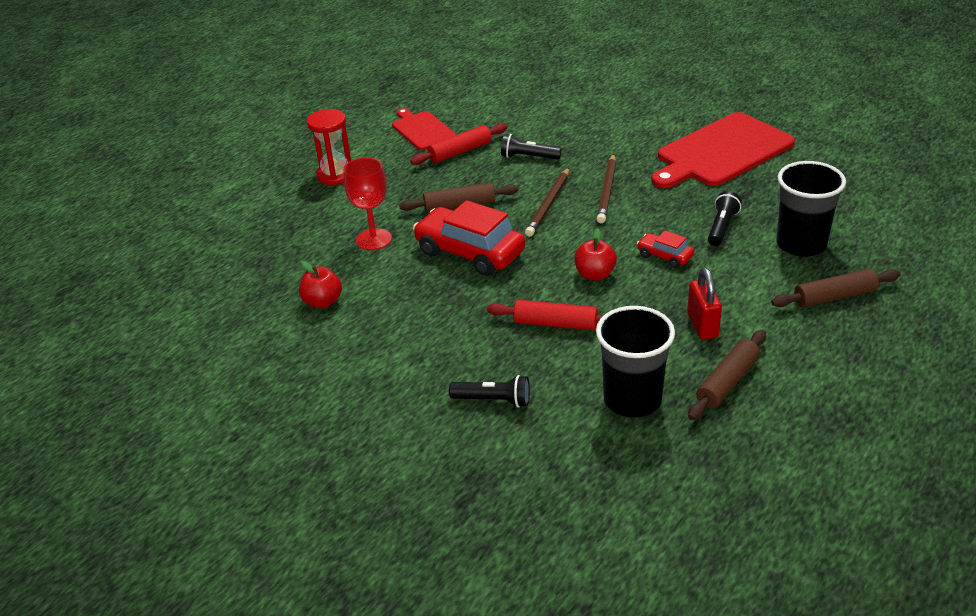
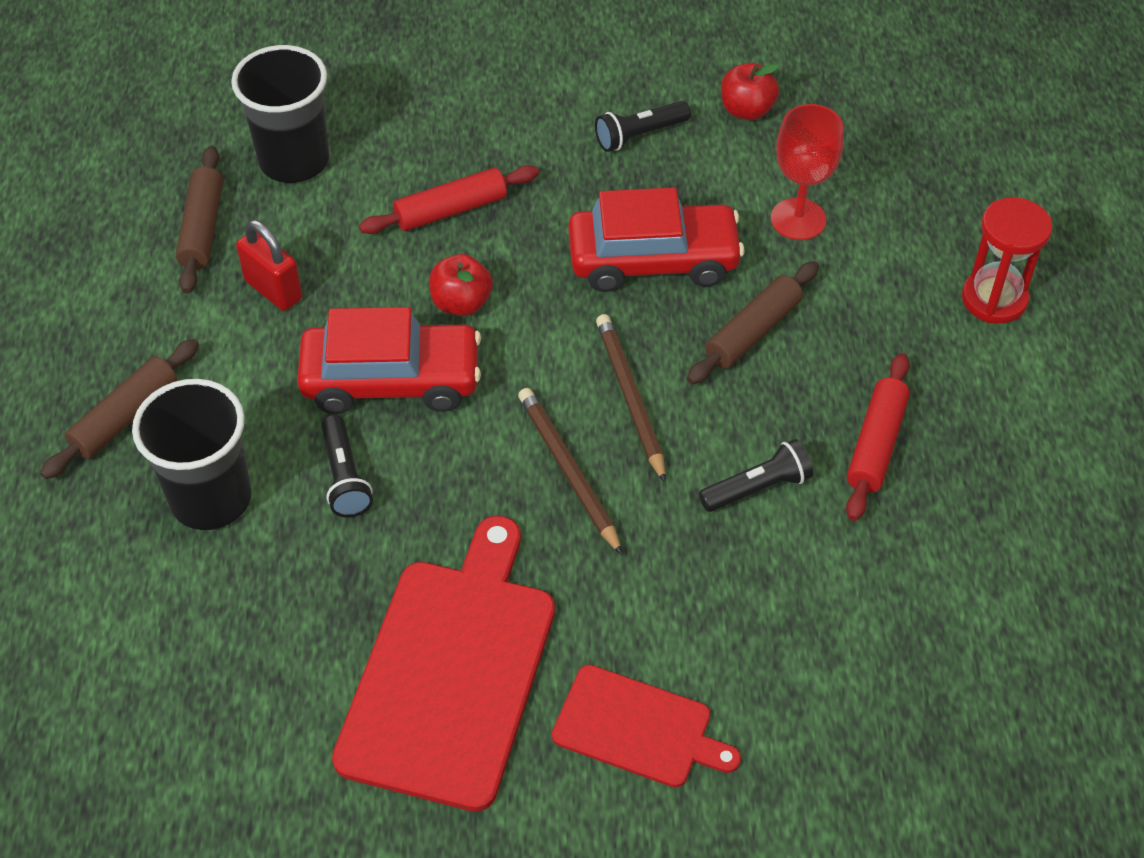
camera: 140 degrees right, 15 degrees up
red cutting board [392,108,456,150] -> red cutting board moved to [552,665,741,788]
black flashlight [449,375,530,408] -> black flashlight moved to [595,101,691,152]
red car [637,231,694,268] -> red car [297,307,481,414], size x2.06

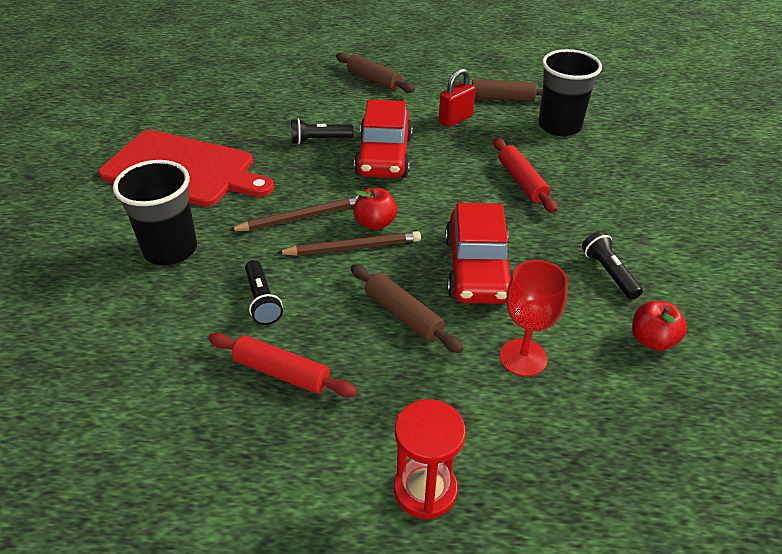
camera: 95 degrees right, 10 degrees down
black cup [132,379,252,530] -> black cup moved to [113,160,197,265]
red apple [429,254,493,316] -> red apple moved to [353,188,397,230]
red cutting board [552,665,741,788] -> none

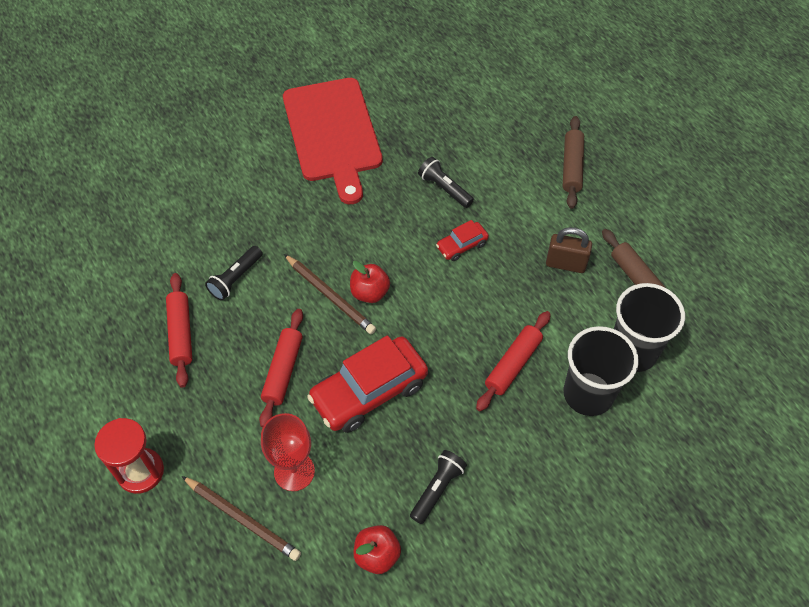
camera: 55 degrees right, 15 degrees up
black cup [113,160,197,265] -> black cup moved to [563,326,639,416]
brown pencil [229,196,358,231] -> brown pencil moved to [182,476,301,561]
brown rolling pin [351,264,463,353] -> red rolling pin [259,309,303,428]
red car [354,100,413,178] -> red car [436,220,489,261], size x0.49
red padlock [439,68,476,127] -> brown padlock [546,227,592,273]

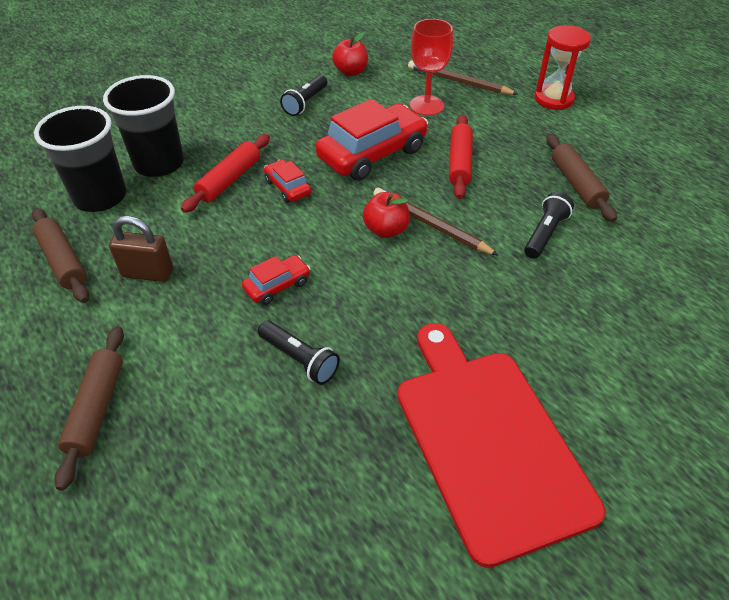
camera: 175 degrees right, 10 degrees down
red rolling pin [166,273,192,388] -> brown rolling pin [546,134,617,222]
none -> red car [264,160,311,203]

